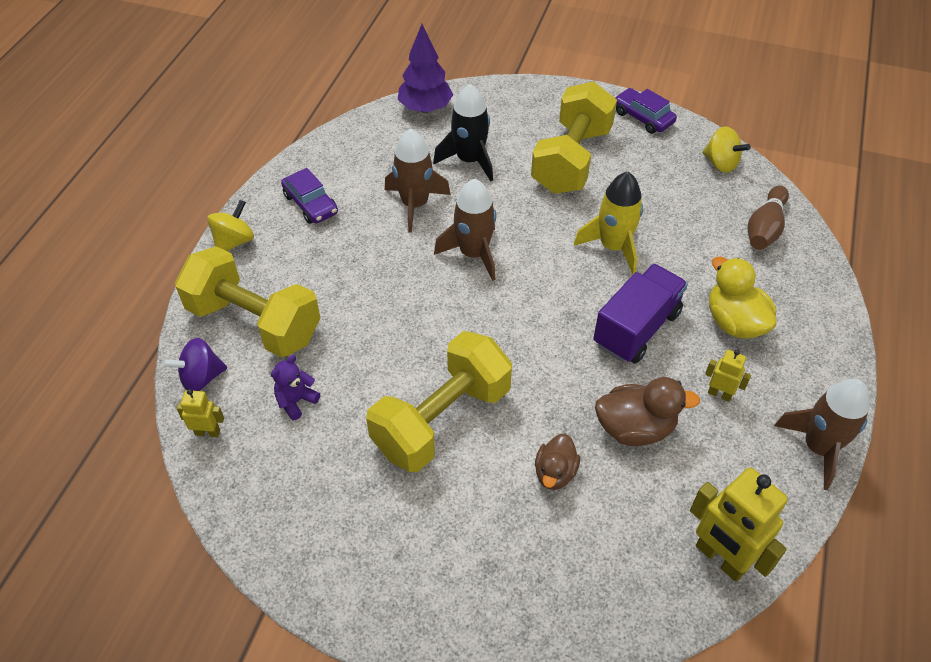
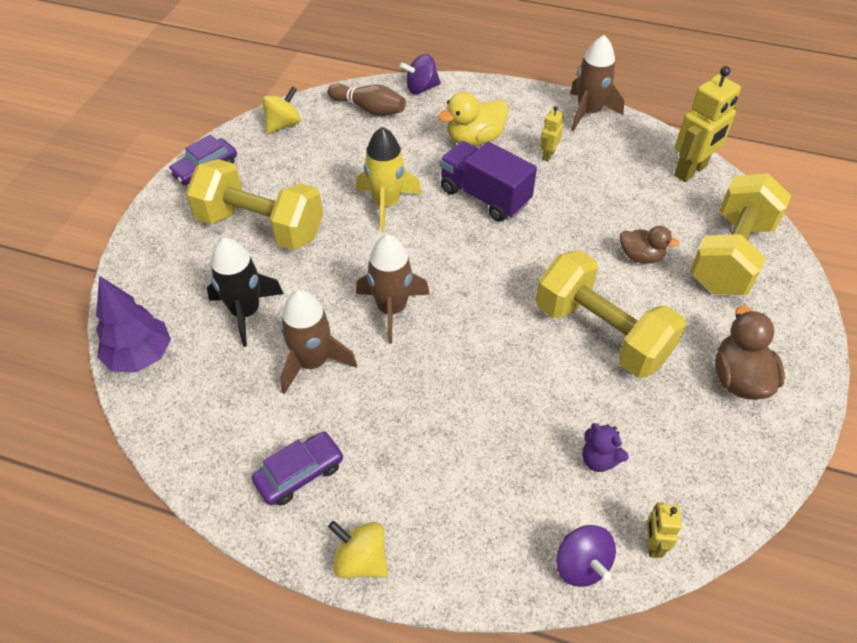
camera: 90 degrees left, 0 degrees up
yellow dumbbell [175,246,320,358] -> yellow dumbbell moved to [690,173,791,295]
brown duck [595,377,700,446] -> brown duck moved to [715,306,785,400]
none -> purple spinning top [400,54,441,94]

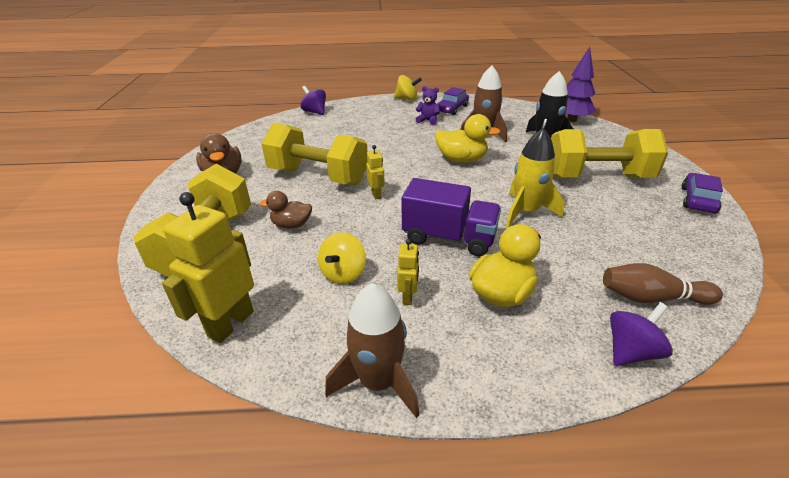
camera: 160 degrees right, 15 degrees down
yellow spinning top [262,86,301,134] -> yellow spinning top moved to [318,232,366,284]
brown rocket [356,234,430,344] -> yellow duck [435,114,501,163]
purple teddy bear [582,423,629,472] -> purple teddy bear moved to [416,86,440,125]
yellow robot [646,502,682,558] -> yellow robot moved to [366,145,385,199]

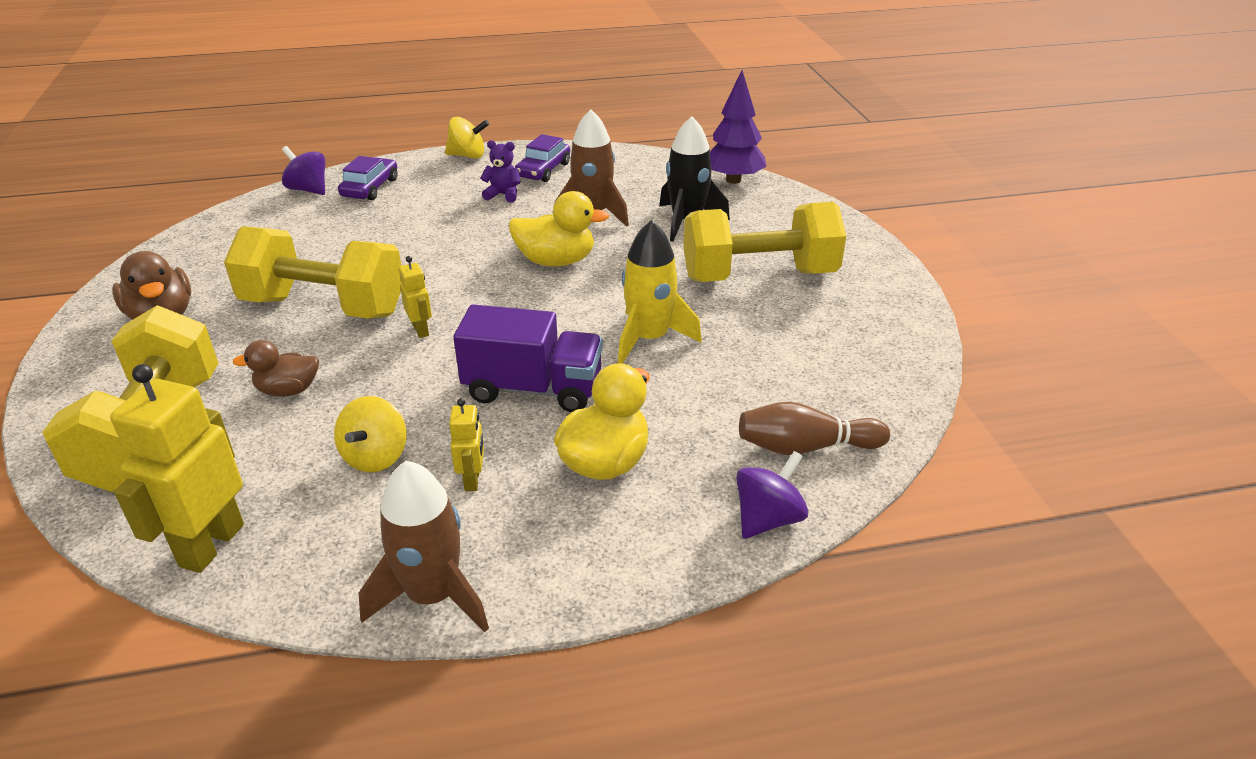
camera: 10 degrees left, 0 degrees up
purple car [682,173,723,213] -> purple car moved to [338,156,398,200]

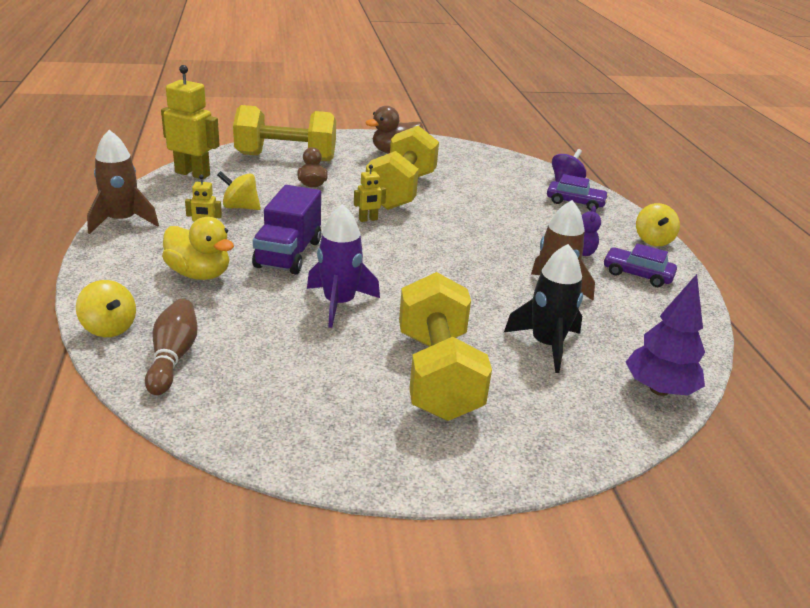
camera: 90 degrees right, 5 degrees down
yellow duck [509,191,609,267] -> none
yellow rocket [618,220,702,364] -> purple rocket [307,204,380,328]
purple spinning top [736,451,809,539] -> yellow spinning top [76,280,136,337]

